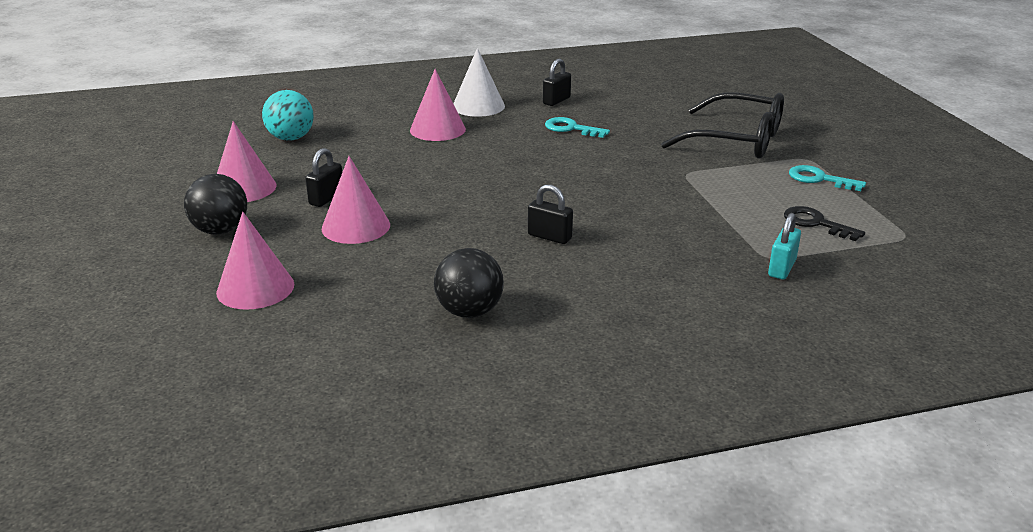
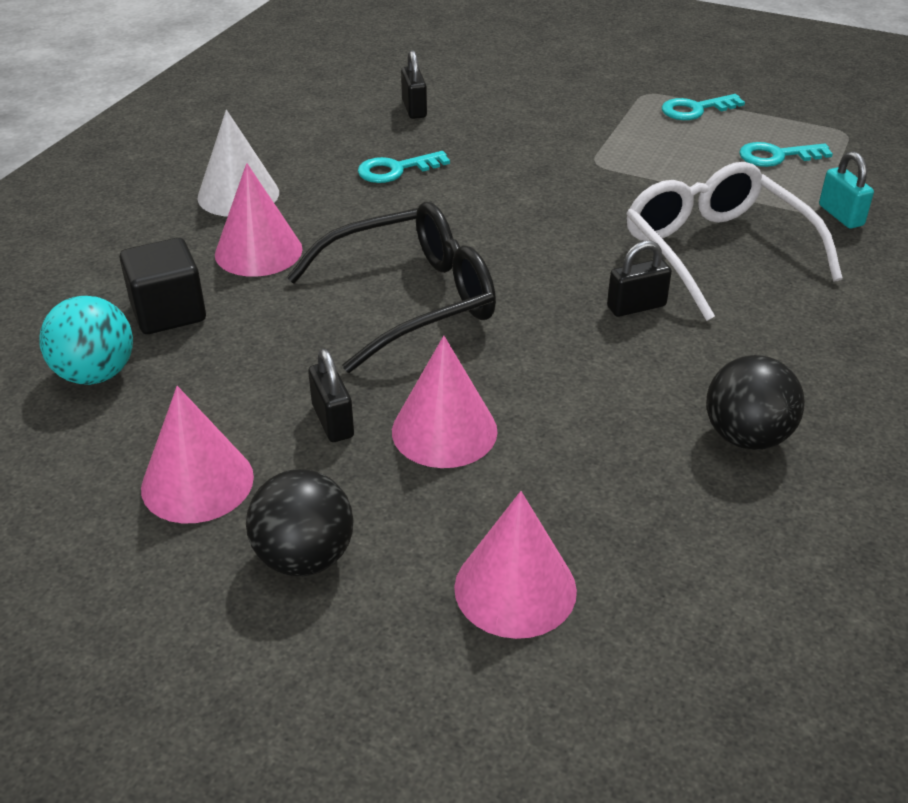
camera: 50 degrees left, 10 degrees up
black padlock [543,59,571,106] -> black padlock moved to [401,50,427,119]
black glasses [661,92,784,158] -> black glasses moved to [286,202,496,373]
black key [784,206,865,241] -> turquoise key [739,142,833,167]
none -> black cube [120,238,206,334]
none -> white glasses [626,162,843,321]

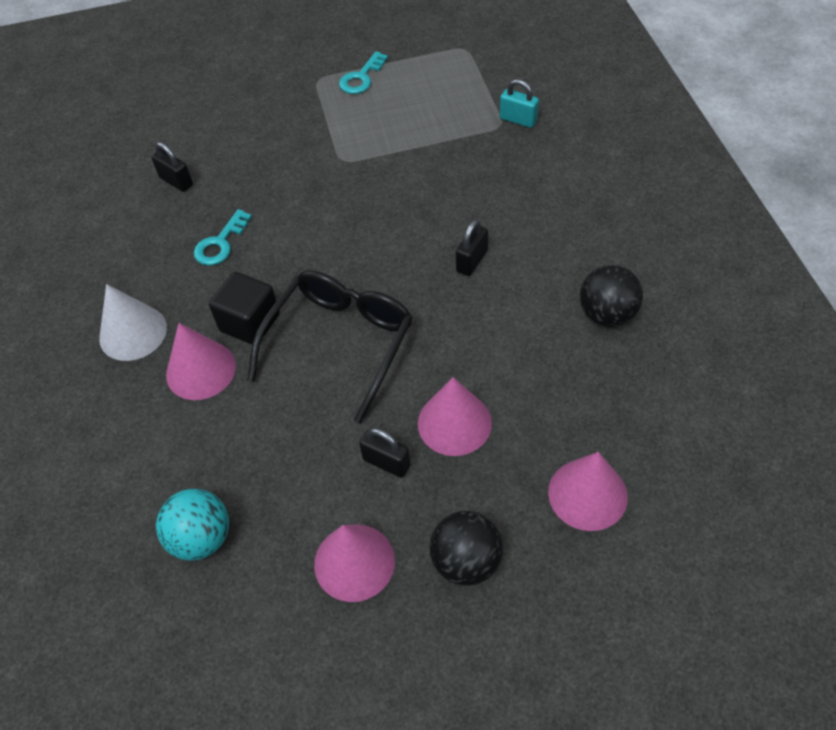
camera: 35 degrees left, 15 degrees up
black cube [120,238,206,334] -> black cube moved to [209,272,280,345]
white glasses [626,162,843,321] -> none
turquoise key [739,142,833,167] -> none

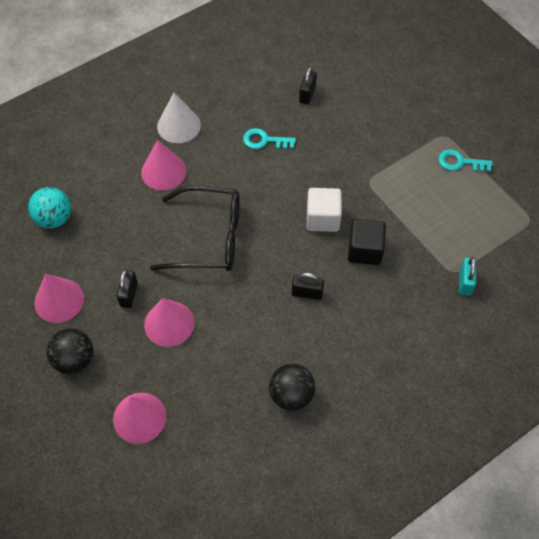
camera: 65 degrees right, 5 degrees up
black cube [209,272,280,345] -> black cube moved to [348,219,386,265]
none -> white cube [307,188,342,232]

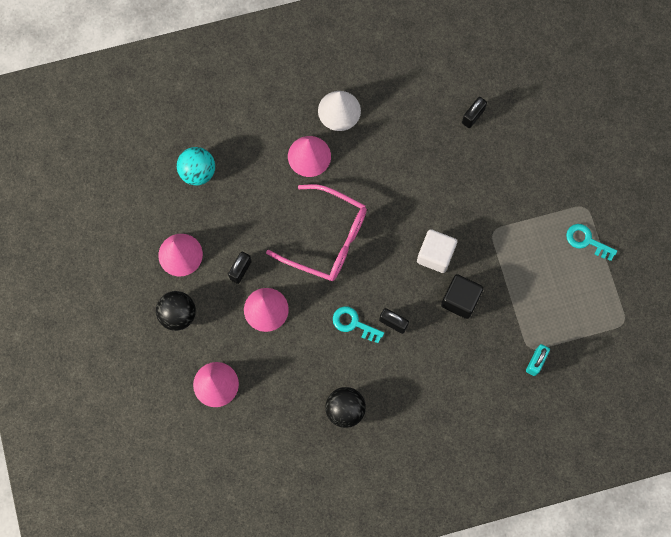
camera: 20 degrees right, 15 degrees up
black glasses [150,186,240,271] -> pink glasses [266,184,367,281]
turquoise key [243,128,296,149] -> turquoise key moved to [333,306,384,343]

